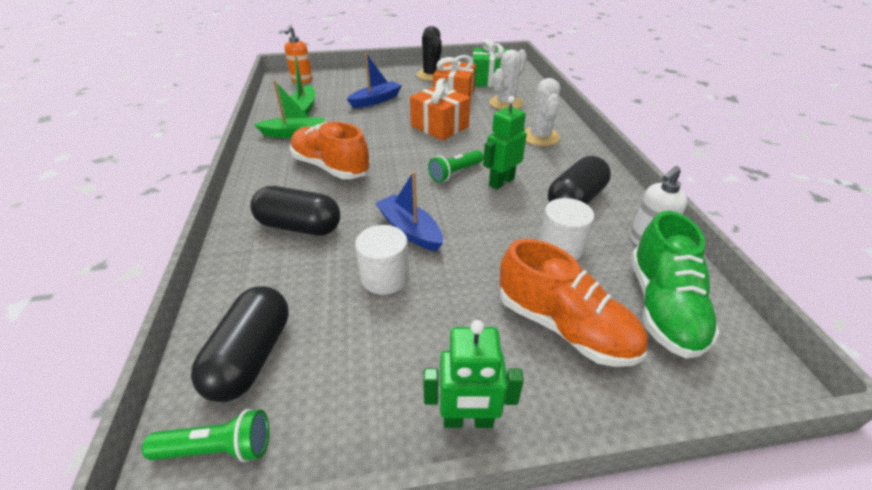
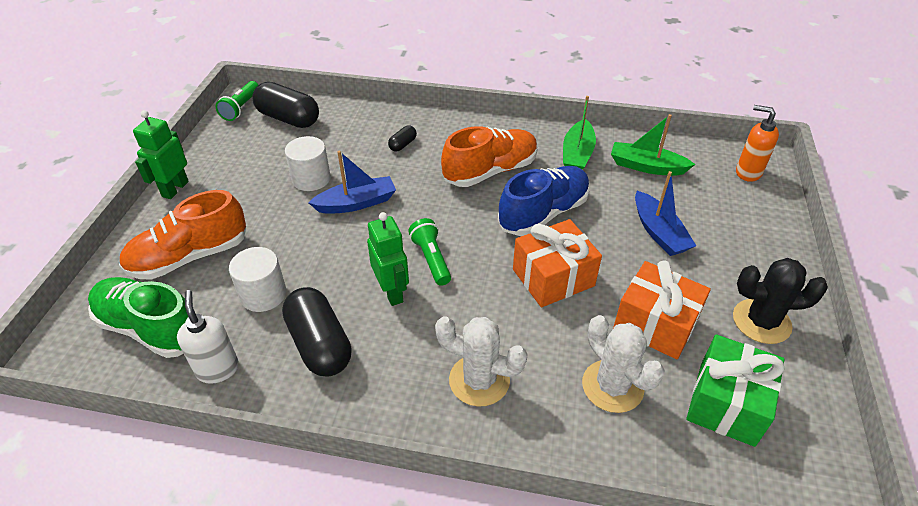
camera: 110 degrees right, 5 degrees up
black capsule [250,186,340,236] -> black capsule [388,125,417,151], size x0.46
none -> blue shoe [498,166,590,236]

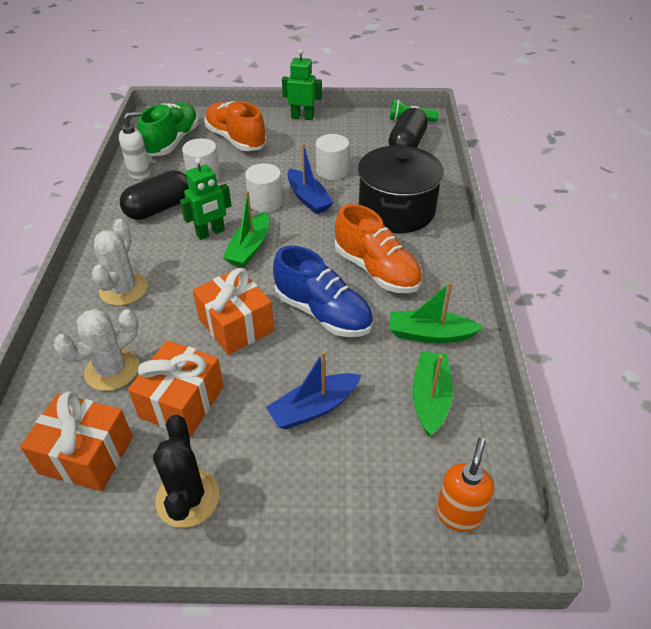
camera: 80 degrees right, 0 degrees up
black capsule [388,125,417,151] -> black pot [358,145,444,233]
green flashlight [408,218,451,286] -> green boat [223,191,269,268]
green gift [686,334,785,447] -> orange gift [20,391,133,491]
none -> white cylinder [245,163,283,212]

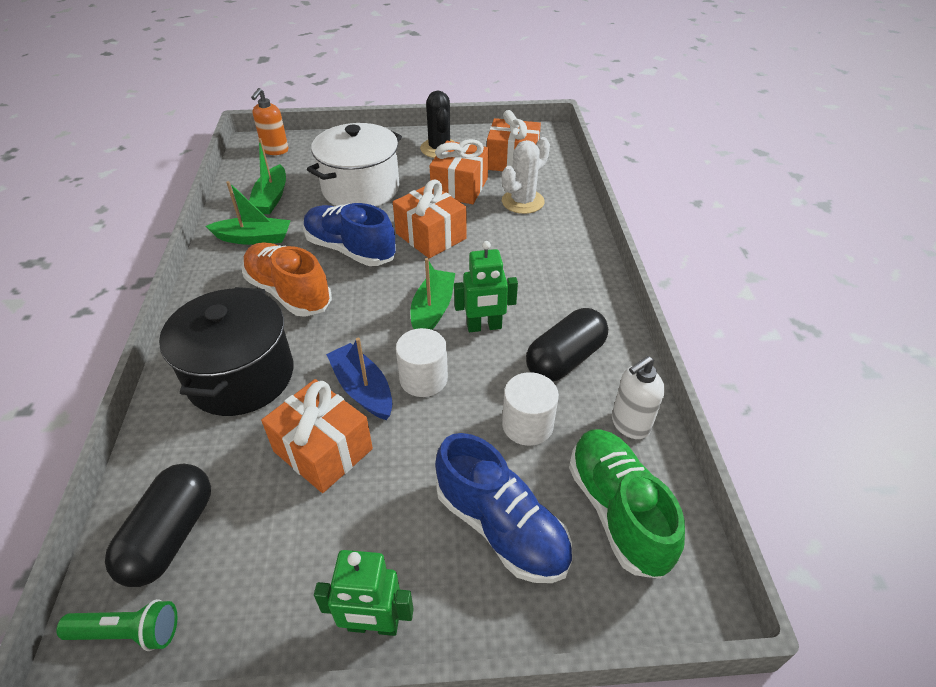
camera: 175 degrees right, 0 degrees up
white cactus [92,219,148,306] -> none
green shoe [138,102,199,156] -> green shoe turned 150 degrees clockwise [569,429,685,579]
green robot [180,158,231,240] -> green robot turned 150 degrees counterclockwise [454,241,518,332]
orange shoe [205,101,267,151] -> blue shoe [435,433,572,583]
blue boat [266,351,361,429] -> white pot [307,123,402,207]
white cylinder [316,134,349,180] -> orange gift [261,379,373,493]

